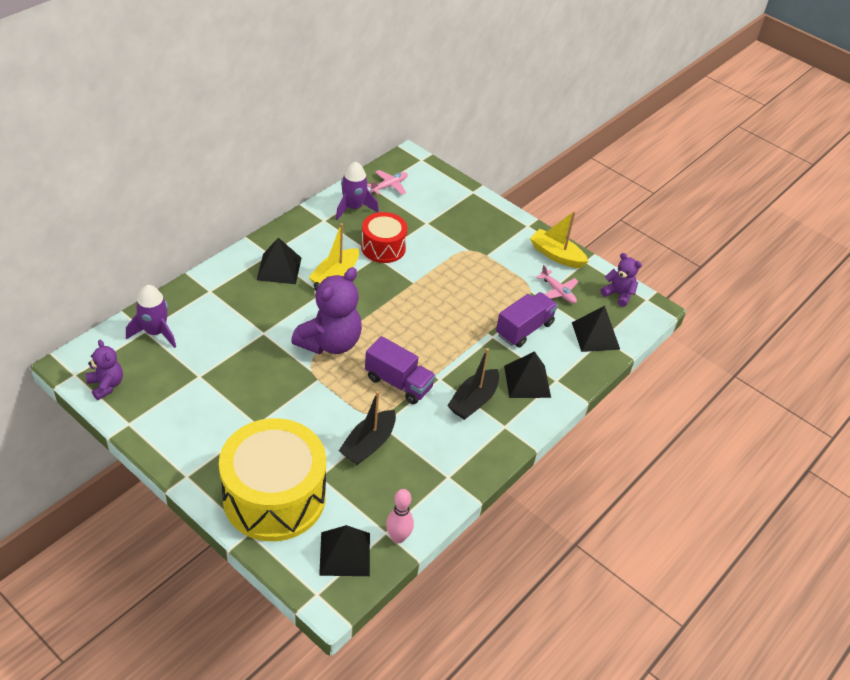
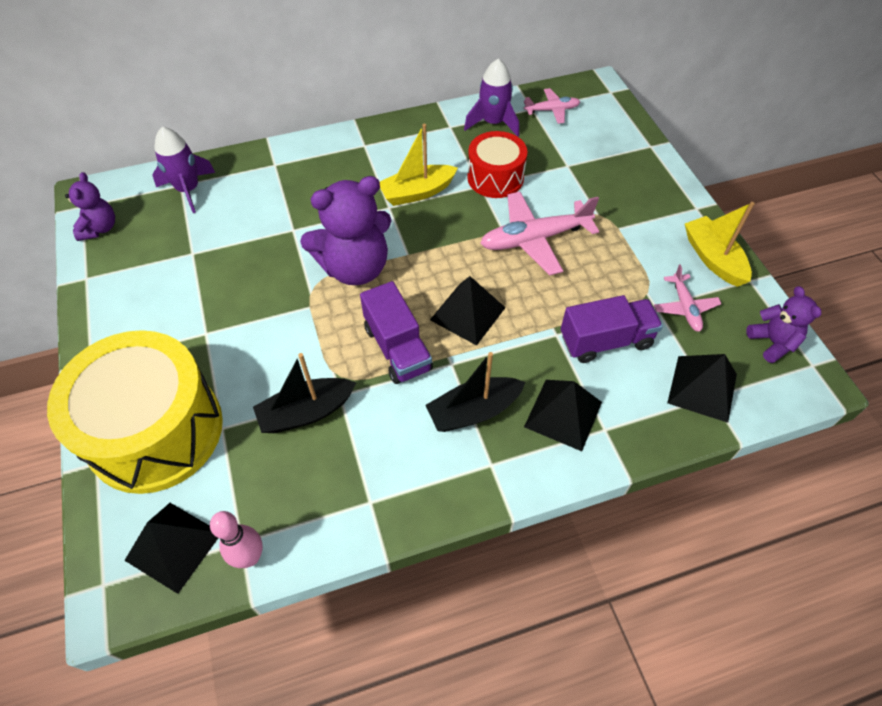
camera: 35 degrees right, 10 degrees up
black pyramid [257,238,301,284] -> black pyramid moved to [430,276,506,346]
none -> pink plane [480,192,599,275]

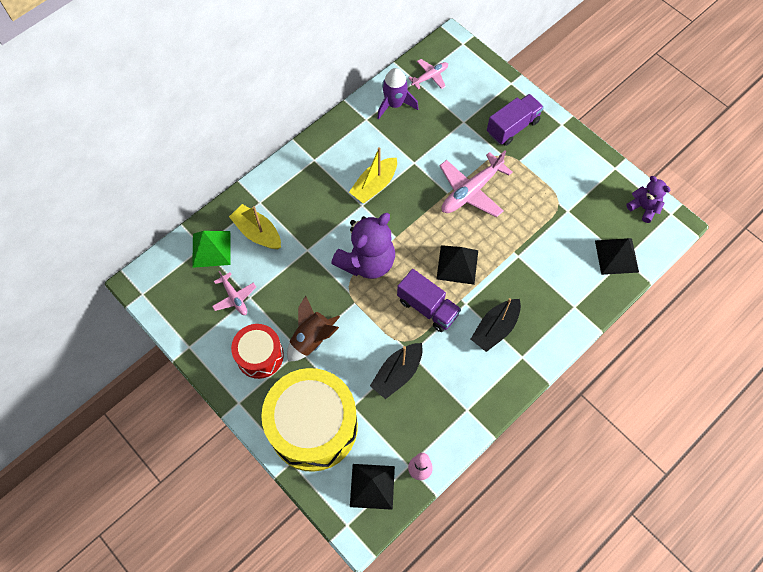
camera: 25 degrees left, 10 degrees up
purple teddy bear [65,172,115,241] -> none
purple rocket [152,127,215,213] -> green pyramid [192,231,231,268]
red drum [467,131,527,198] -> red drum moved to [231,324,284,379]
black pyramid [524,380,602,451] -> none
purple truck [561,295,663,363] -> purple truck moved to [487,94,544,146]
pink plane [654,264,721,332] -> pink plane moved to [212,271,256,315]
yellow boat [685,202,755,287] -> yellow boat moved to [229,204,281,249]
none -> brown rocket [287,296,340,362]

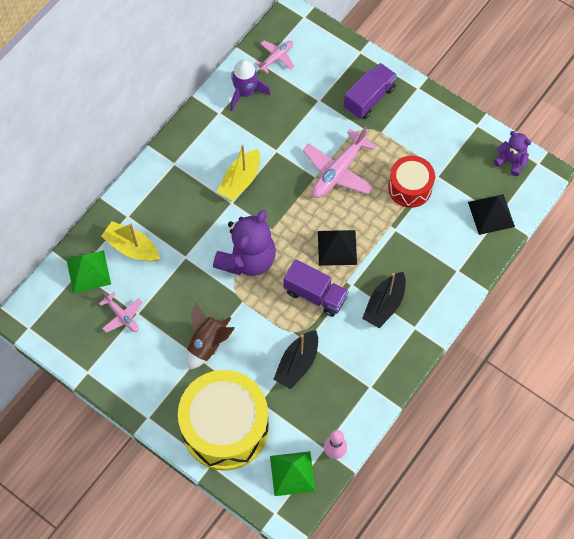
camera: 10 degrees left, 0 degrees up
red drum [231,324,284,379] -> red drum moved to [388,156,435,208]
black pyramid [350,464,395,510] -> green pyramid [270,451,316,496]

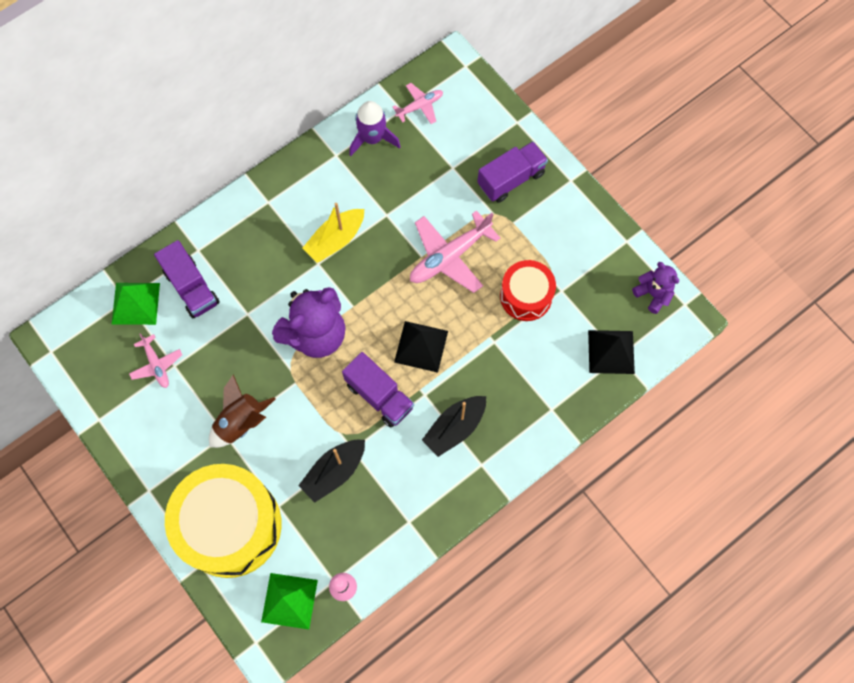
camera: 15 degrees right, 5 degrees up
yellow boat [101,221,160,262] -> purple truck [154,240,220,318]

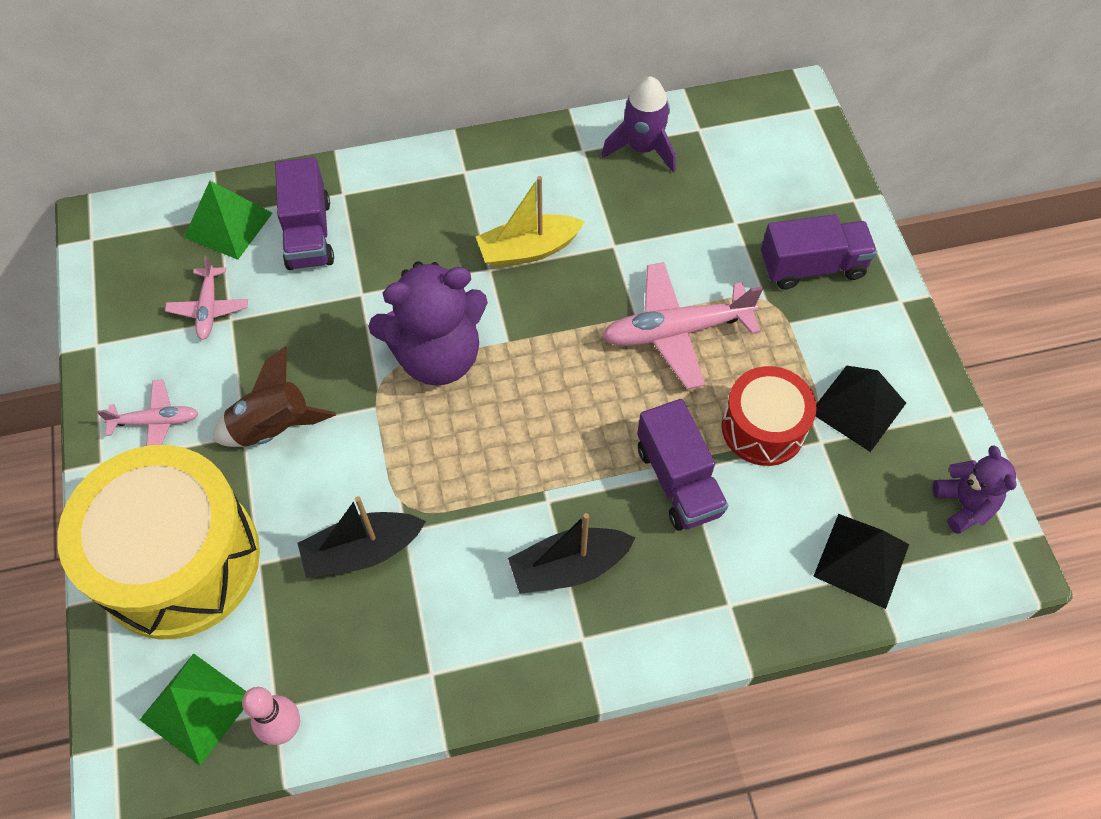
camera: 25 degrees right, 10 degrees down
purple truck [342,352,414,427] -> purple truck moved to [637,399,728,531]
pink plane [393,83,443,124] -> pink plane moved to [97,379,199,446]
black pyramid [394,321,448,373] -> black pyramid moved to [815,365,906,452]

